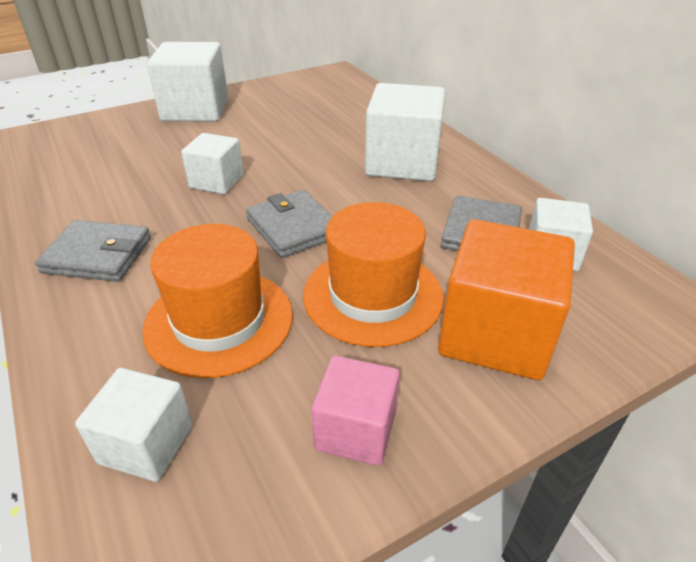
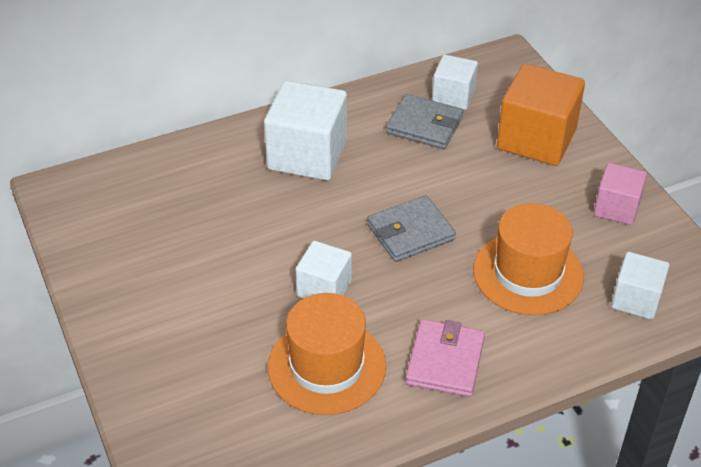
camera: 85 degrees left, 5 degrees up
grey wallet [35,220,151,282] -> pink wallet [405,319,485,397]
white cube [147,42,228,121] -> none
orange hat [303,202,444,347] -> orange hat moved to [268,293,386,415]

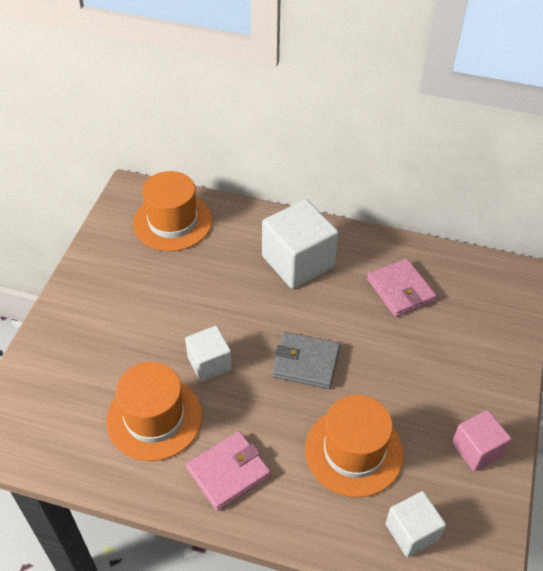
camera: 40 degrees right, 5 degrees up
grey wallet [386,94,464,149] -> pink wallet [367,258,437,317]
white cube [432,55,478,110] -> none
orange cube [497,64,585,166] -> none
none -> orange hat [133,171,212,251]

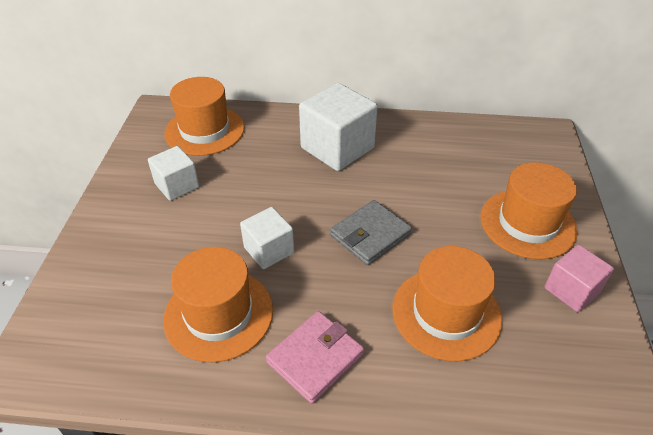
camera: 10 degrees left, 5 degrees down
grey wallet [272,332,340,389] -> grey wallet turned 45 degrees counterclockwise [330,200,412,265]
pink wallet [367,258,437,317] -> none
white cube [385,491,446,557] -> white cube moved to [148,146,199,201]
none -> orange hat [480,162,578,259]

